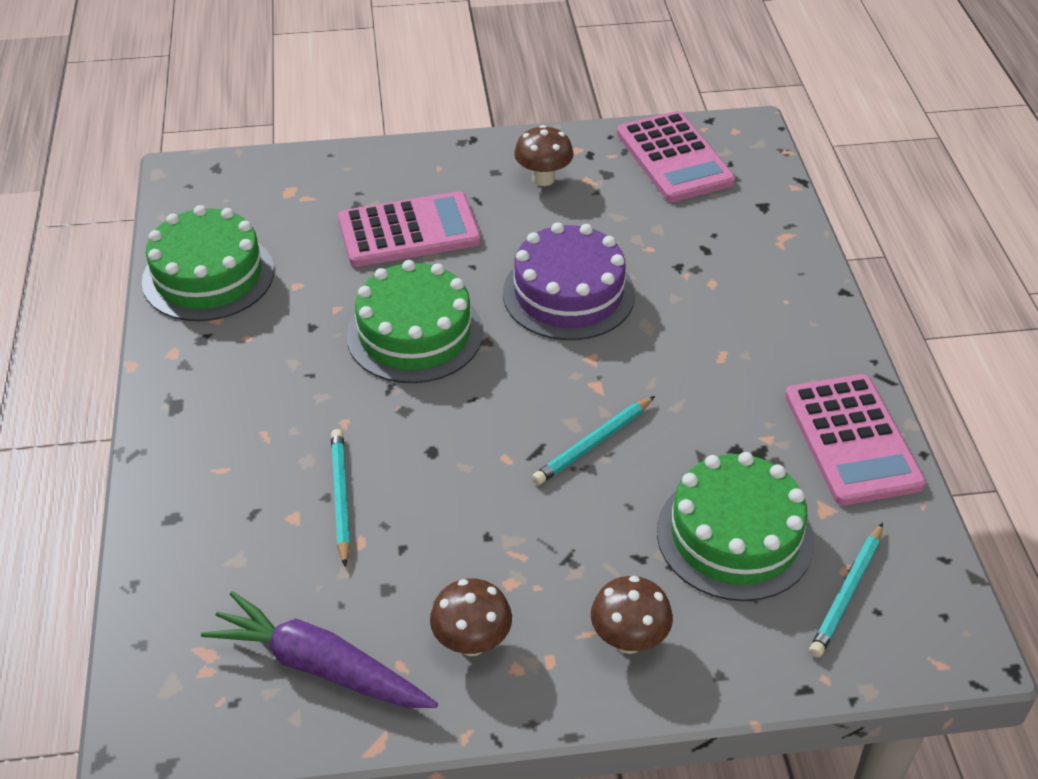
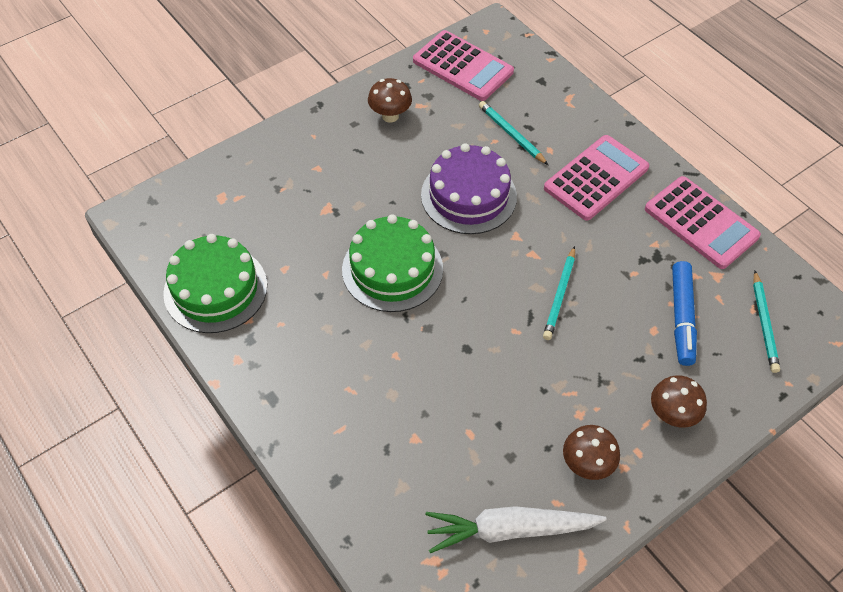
camera: 30 degrees left, 10 degrees up
purple carrot [201,591,438,708] -> white carrot [425,506,607,553]
turquoise pencil [331,429,350,567] -> turquoise pencil moved to [479,101,548,165]
pink calculator [338,191,481,267] -> pink calculator moved to [544,135,649,221]
green cake [657,452,814,601] -> blue marker [672,261,697,366]

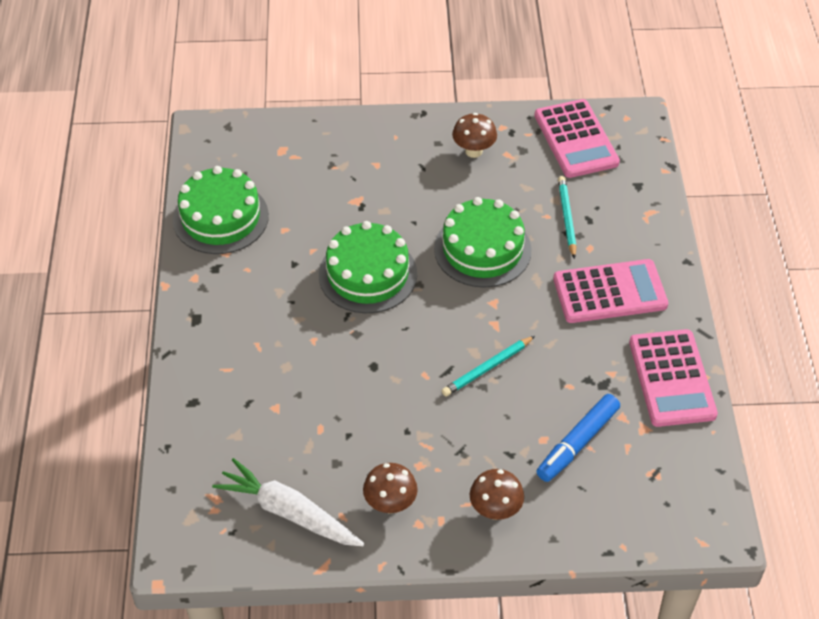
camera: 35 degrees right, 5 degrees down
purple cake [421,143,517,234] -> green cake [434,197,532,288]
turquoise pencil [753,271,780,373] -> none

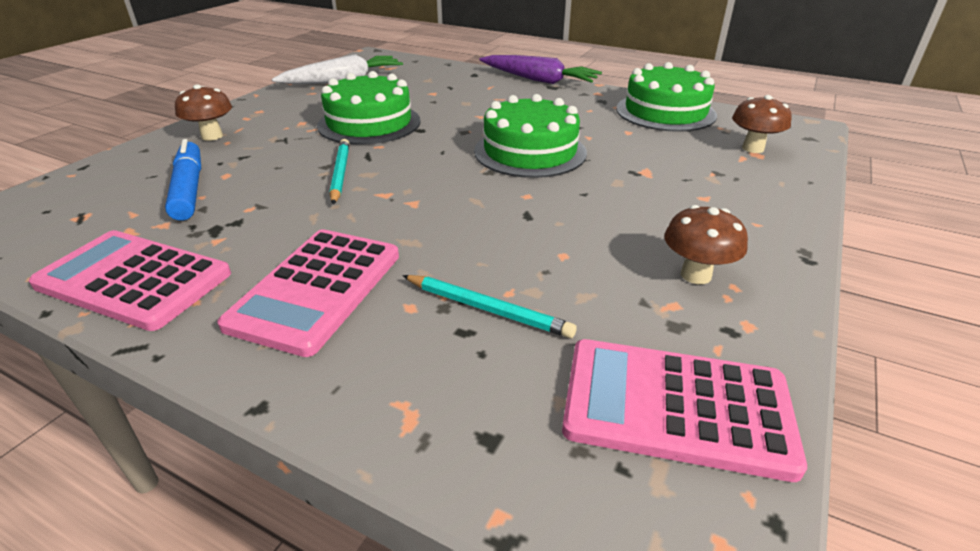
camera: 120 degrees right, 15 degrees down
brown mushroom [363,463,418,513] -> brown mushroom moved to [732,95,792,153]
green cake [434,197,532,288] -> green cake moved to [317,71,421,145]
none -> purple carrot [479,55,602,84]

